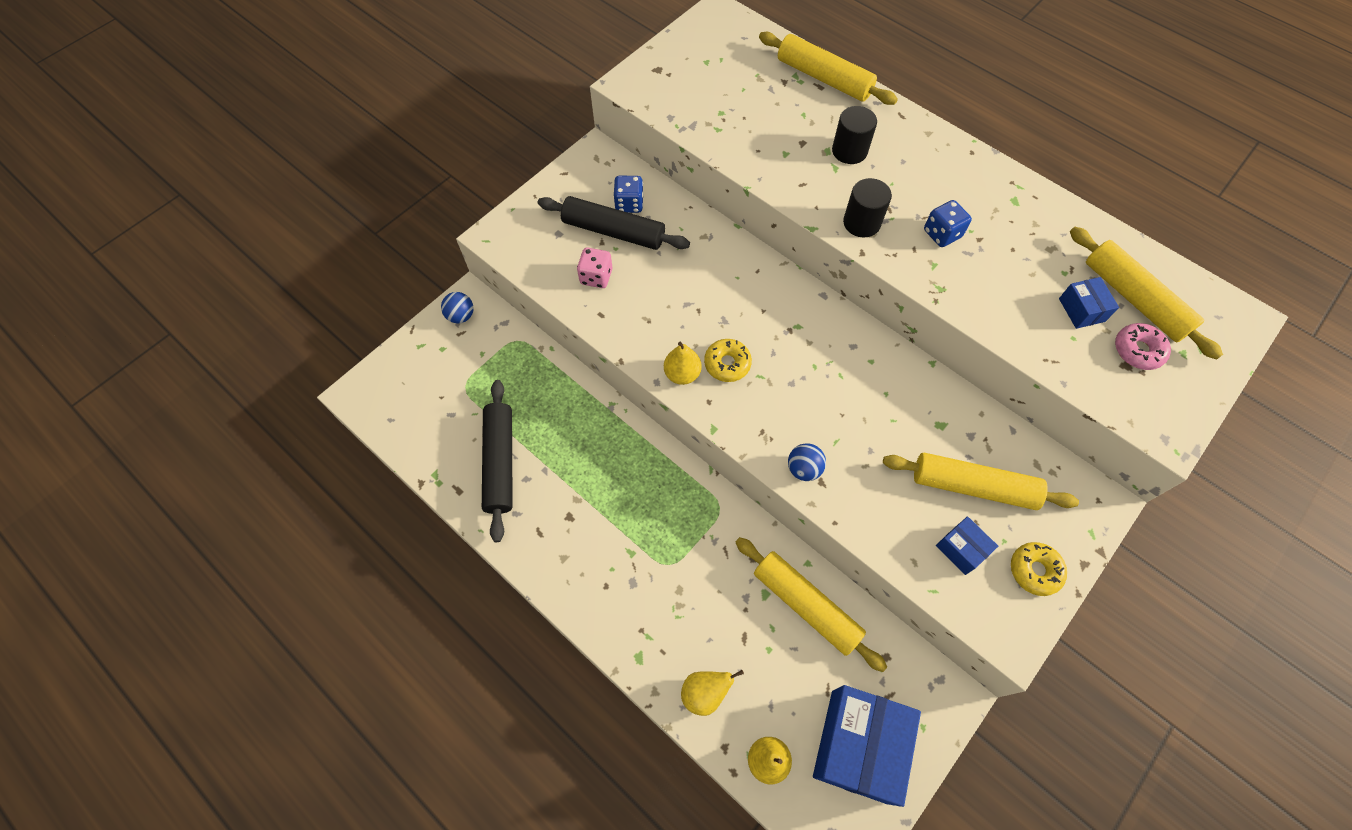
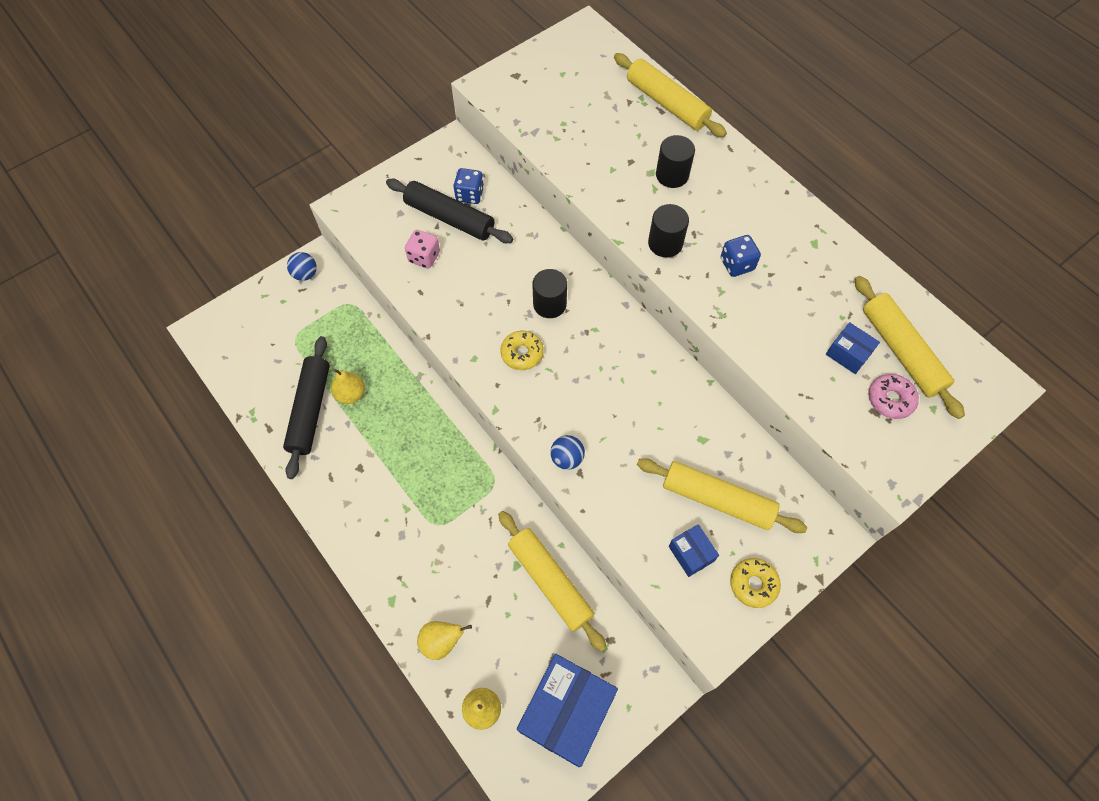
camera: 10 degrees right, 0 degrees up
yellow pear [664,342,702,385] -> yellow pear moved to [331,369,365,404]
blue box [1059,277,1119,329] -> blue box turned 45 degrees counterclockwise [826,322,880,374]
none -> black cylinder [532,269,567,318]

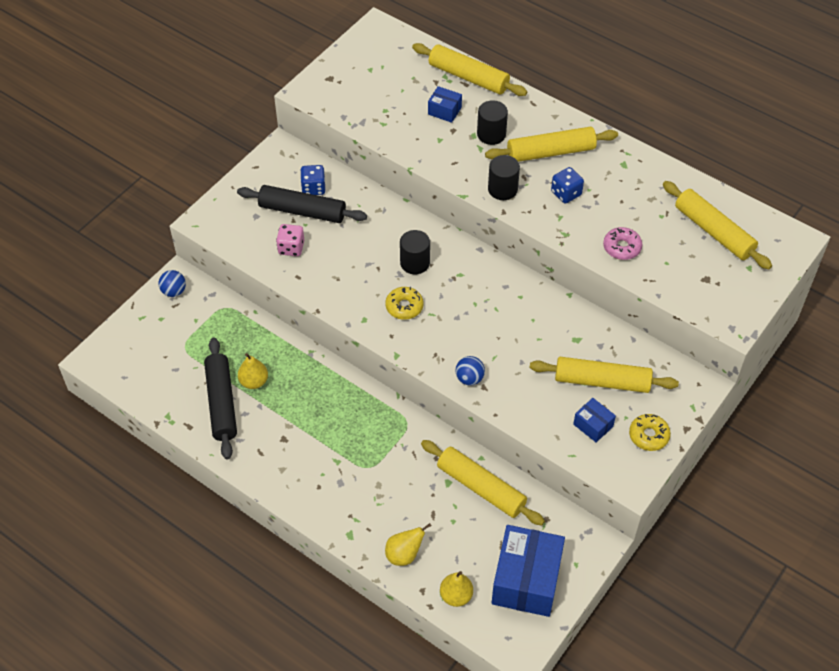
camera: 15 degrees left, 10 degrees down
blue box [826,322,880,374] -> blue box moved to [428,86,462,123]
pink donut [868,374,919,419] -> pink donut moved to [603,227,642,260]
none -> yellow rolling pin [485,127,618,162]

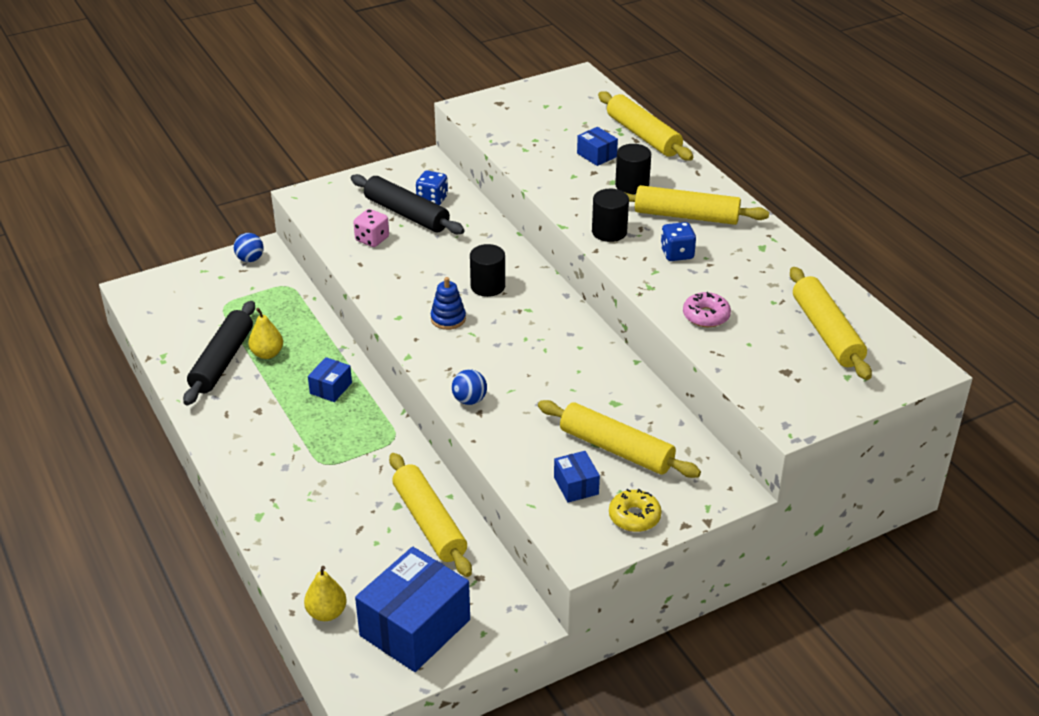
camera: 25 degrees right, 15 degrees down
yellow donut [385,287,423,320] -> blue stacking toy [431,277,466,330]
yellow pear [385,523,431,566] -> none
none -> blue box [308,357,352,402]

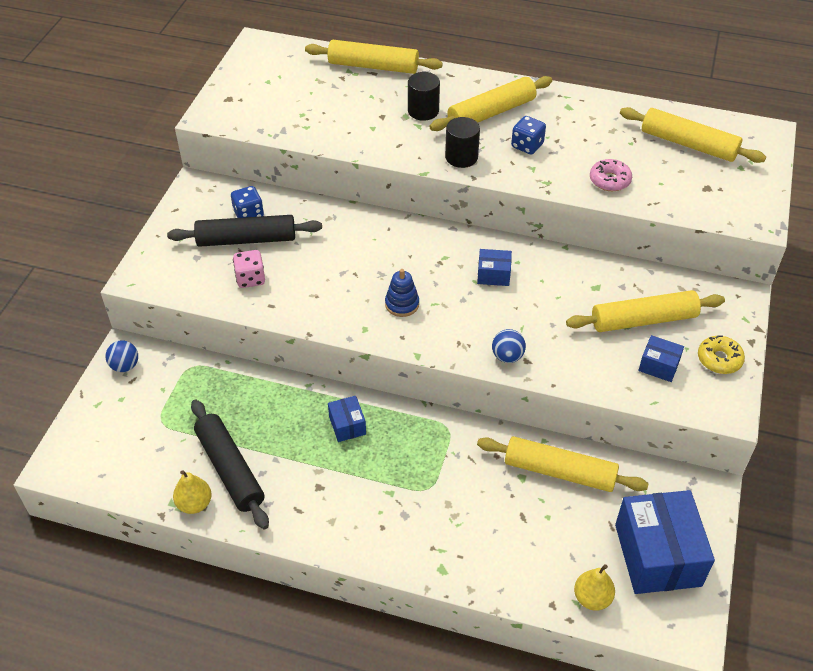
camera: 45 degrees left, 10 degrees up
yellow pear [248,308,283,359] -> yellow pear moved to [173,470,212,514]
black cylinder [470,244,505,297] -> none
blue box [577,127,618,166] -> blue box moved to [477,249,512,286]

